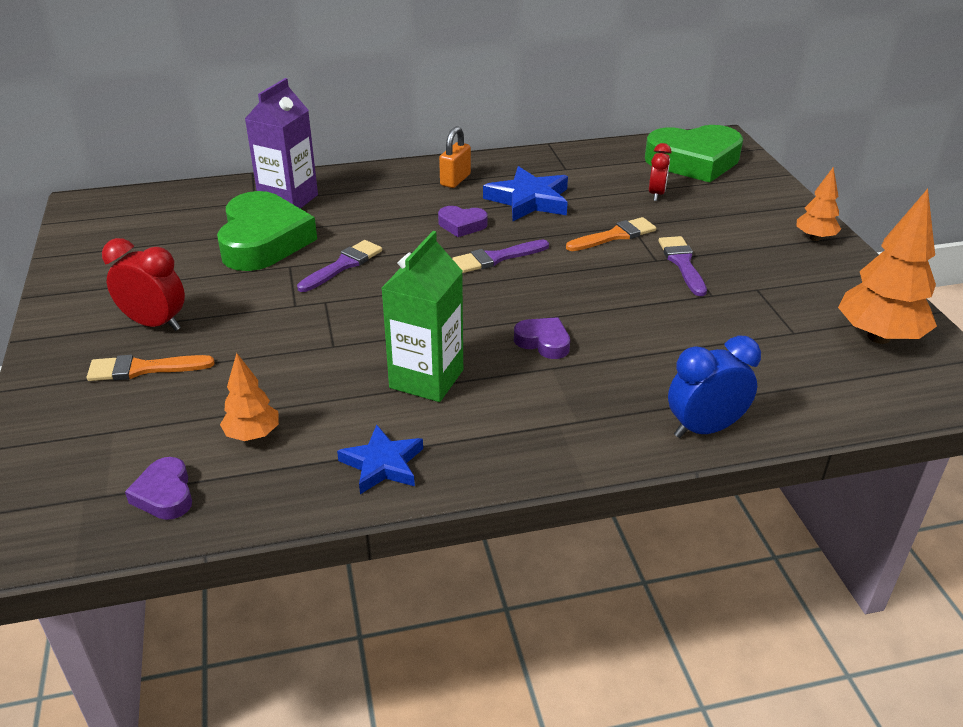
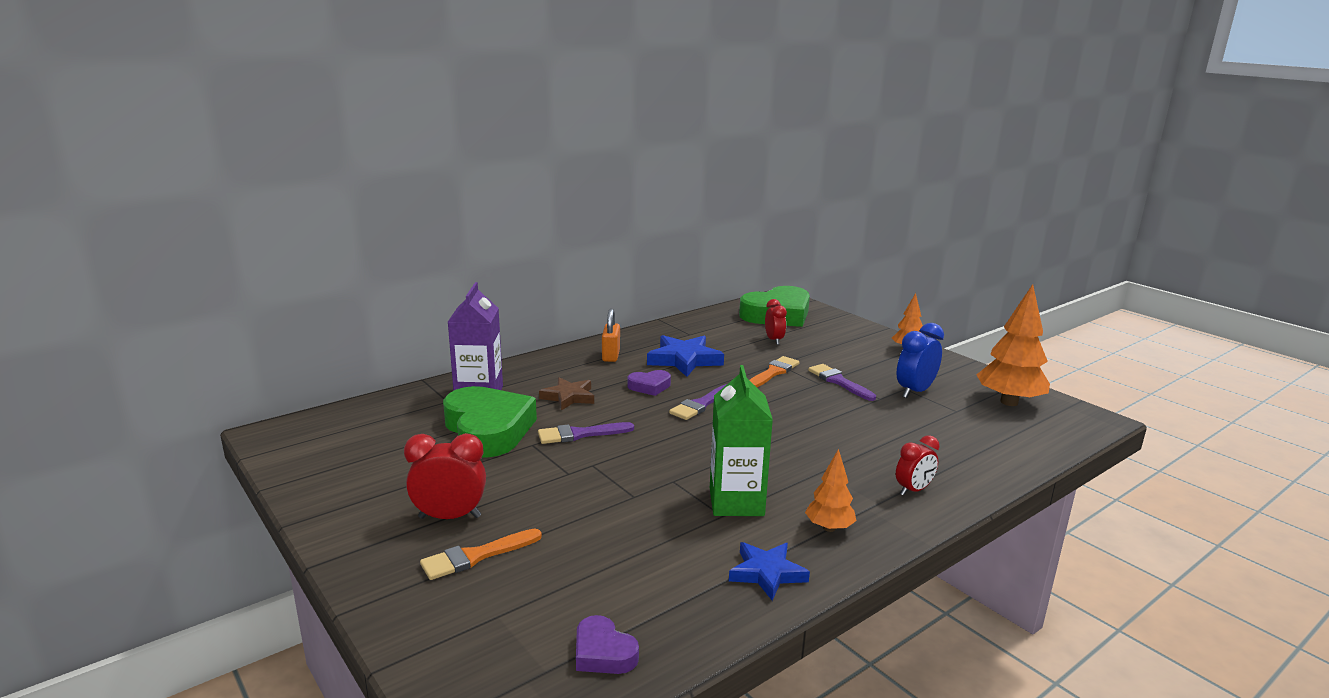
camera: 25 degrees left, 15 degrees down
orange tree [220,353,279,441] -> orange tree moved to [805,449,856,532]
purple brush [297,240,382,292] -> purple brush turned 120 degrees counterclockwise [538,422,634,444]
purple heart [514,317,570,359] -> none
blue clock [668,335,761,438] -> blue clock moved to [897,323,944,398]
none -> brown star [539,377,594,411]
none -> red clock [896,435,940,496]

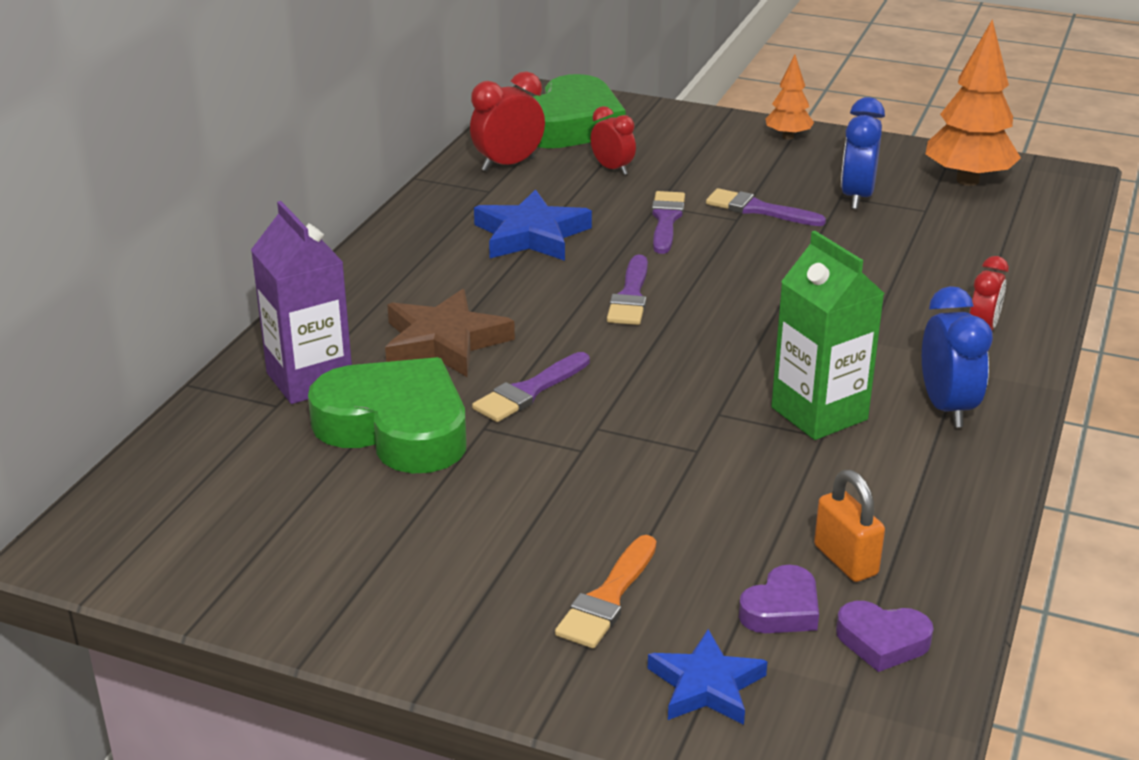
camera: 30 degrees left, 10 degrees up
red clock [404,433,486,519] -> red clock moved to [470,71,545,172]
brown star [539,377,594,411] -> brown star [385,289,515,377], size x1.50
orange padlock [602,309,620,362] -> orange padlock moved to [814,470,885,582]
purple heart [627,370,671,396] -> purple heart moved to [739,565,819,633]
blue star [729,542,810,601] -> blue star moved to [648,629,768,725]
orange brush [750,356,799,387] -> purple brush [652,191,685,254]
orange tree [805,449,856,532] -> blue clock [922,286,993,428]

